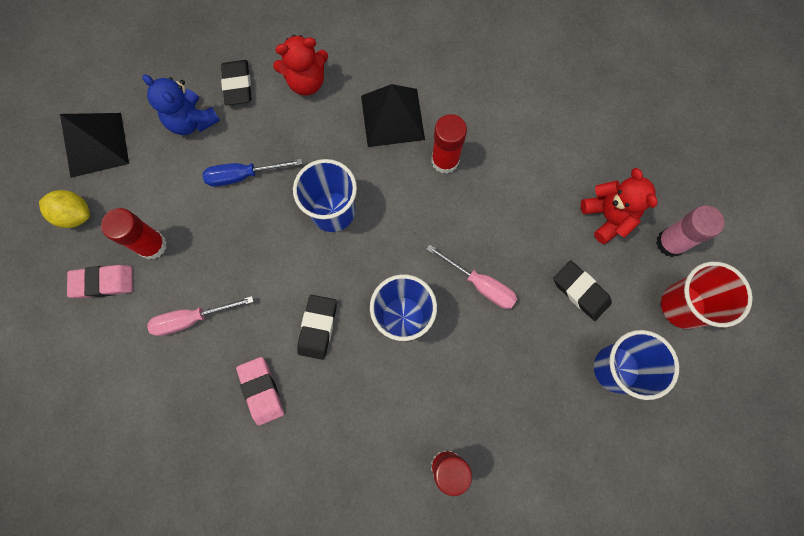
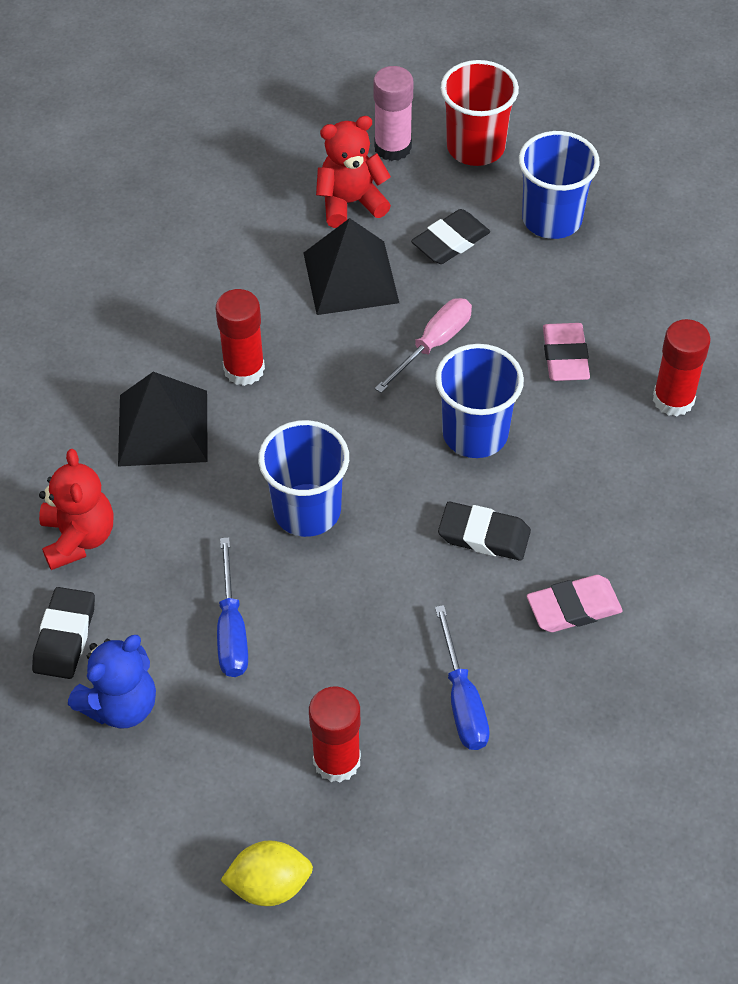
camera: 85 degrees left, 20 degrees down
yellow lemon [39,190,90,228] -> yellow lemon turned 60 degrees clockwise [220,841,313,906]
black pyramid [60,113,129,178] -> black pyramid moved to [304,218,399,315]
pink eraser [67,265,133,298] -> pink eraser moved to [543,323,590,381]
pink screwdriver [147,296,254,336] -> blue screwdriver [435,605,490,750]
black eraser [221,60,252,105] -> black eraser turned 75 degrees counterclockwise [32,587,95,679]

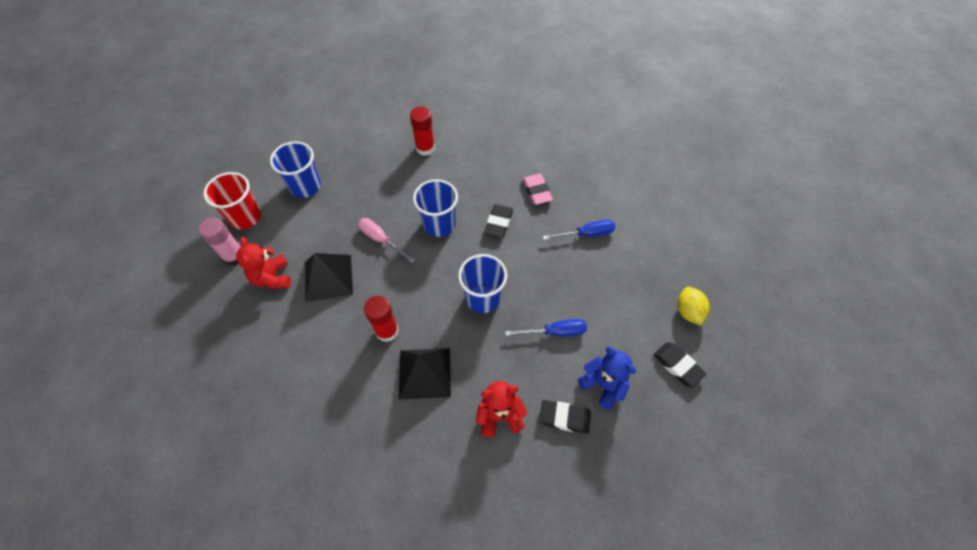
camera: 90 degrees left, 5 degrees up
red glue stick [309,687,361,783] -> none
black eraser [411,209,490,264] -> black eraser moved to [653,342,706,388]
pink eraser [543,323,590,381] -> none

